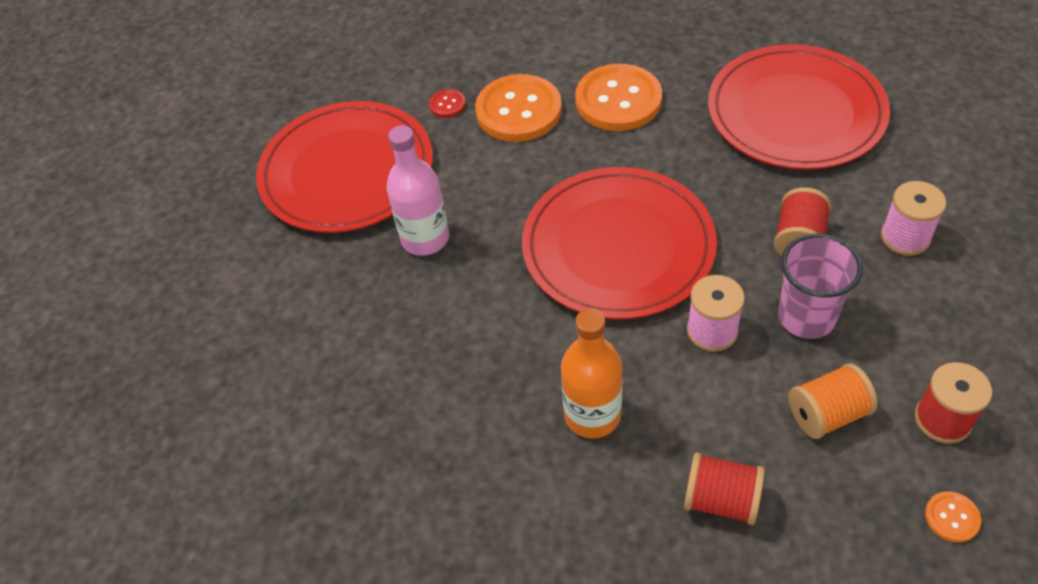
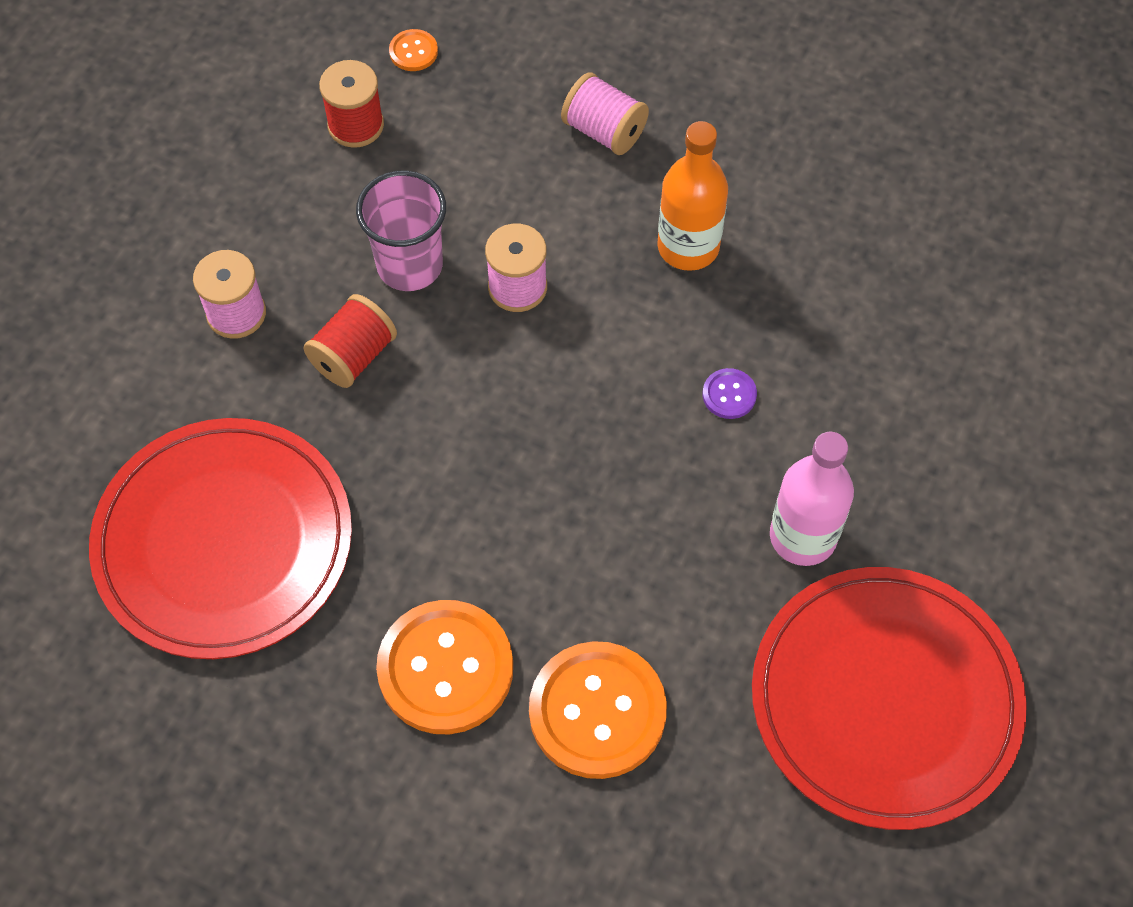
camera: 165 degrees left, 10 degrees up
red button [429,89,466,118] -> none
red plate [522,167,717,319] -> none
red spool [684,452,765,525] -> pink spool [561,72,649,155]
orange spool [789,363,878,439] -> none
none -> purple button [703,368,757,419]

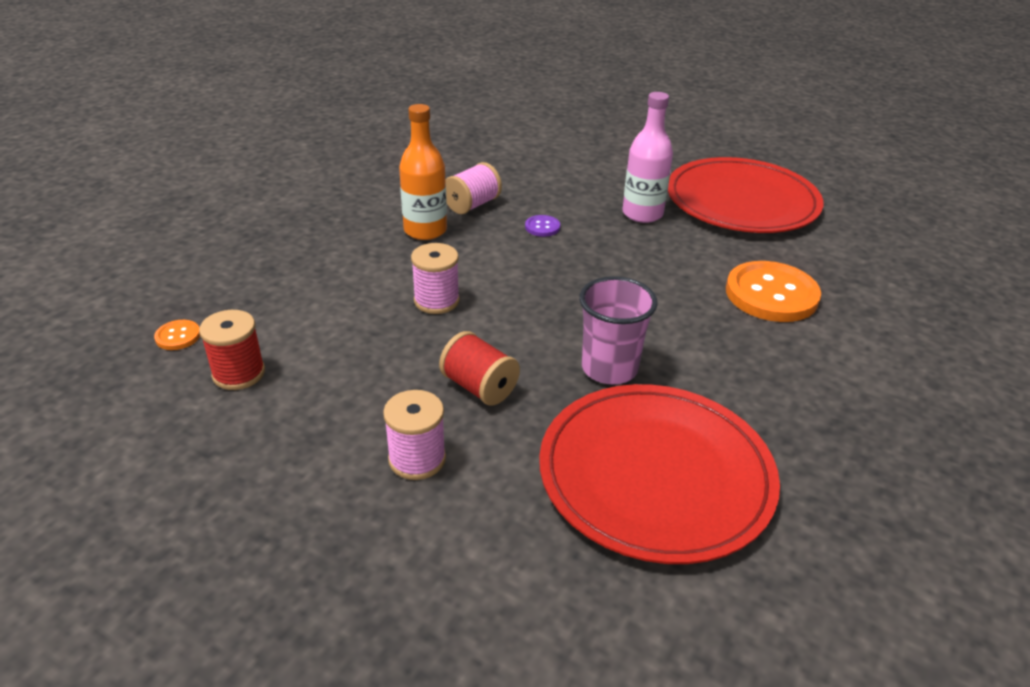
camera: 85 degrees left, 25 degrees down
pink cup [356,170,446,291] -> pink cup moved to [579,276,658,384]
orange button [376,600,513,734] -> none
pink spool [561,72,649,155] -> pink spool moved to [445,162,502,214]

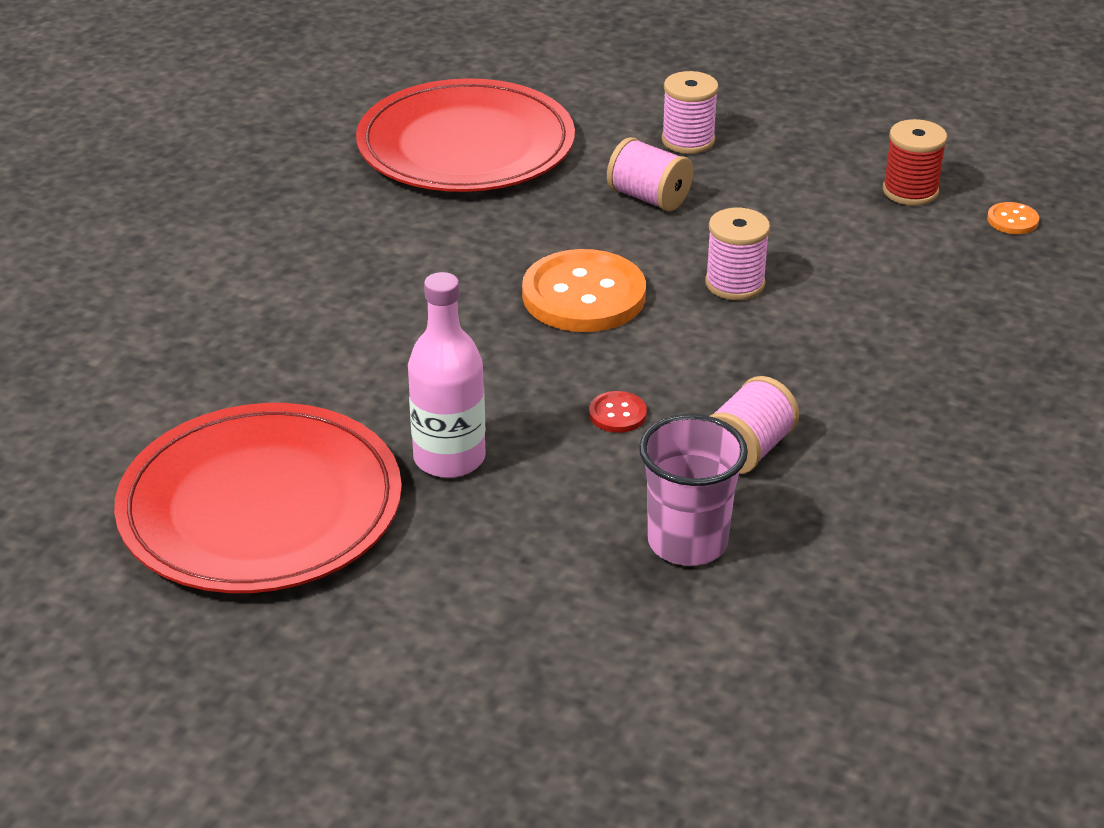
camera: 175 degrees right, 0 degrees up
orange bottle [399,104,447,240] -> none
red spool [439,331,520,406] -> pink spool [607,137,693,212]
purple button [525,215,560,237] -> red button [589,391,647,433]
pink cup [579,276,658,384] -> pink cup moved to [639,414,748,566]
orange button [726,261,821,322] -> orange button moved to [522,249,646,332]

